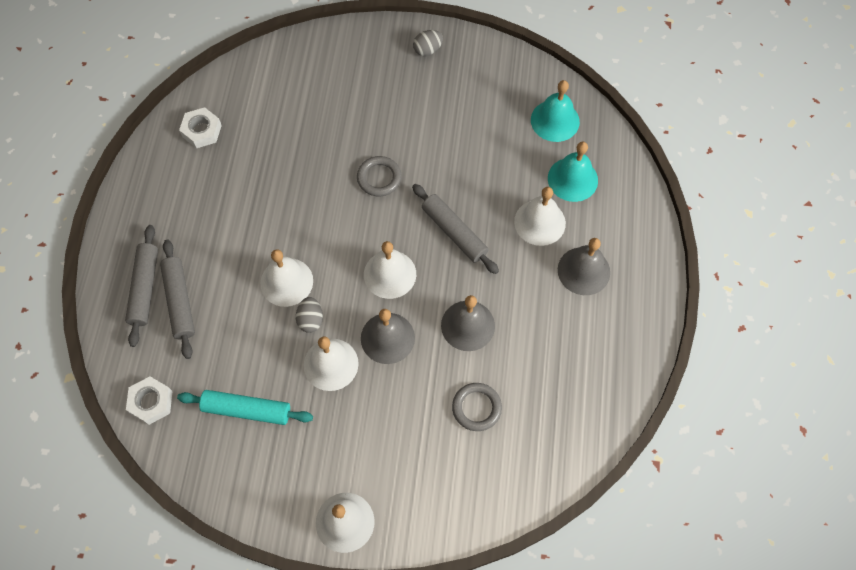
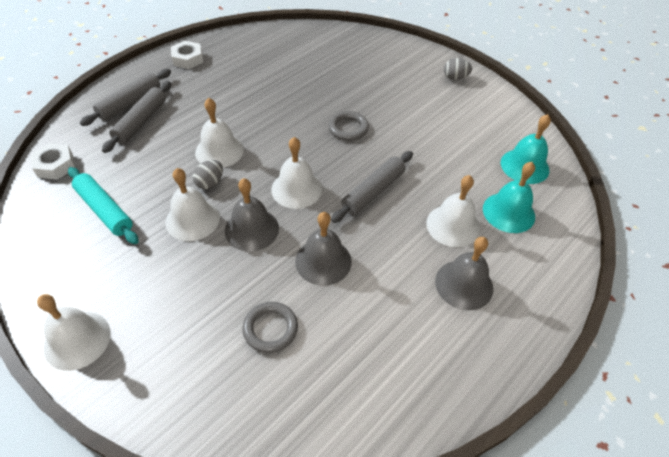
camera: 35 degrees right, 15 degrees down
white nut [179,107,222,148] -> white nut moved to [171,41,203,69]
grey rolling pin [412,184,499,274] -> grey rolling pin turned 45 degrees clockwise [331,151,413,223]

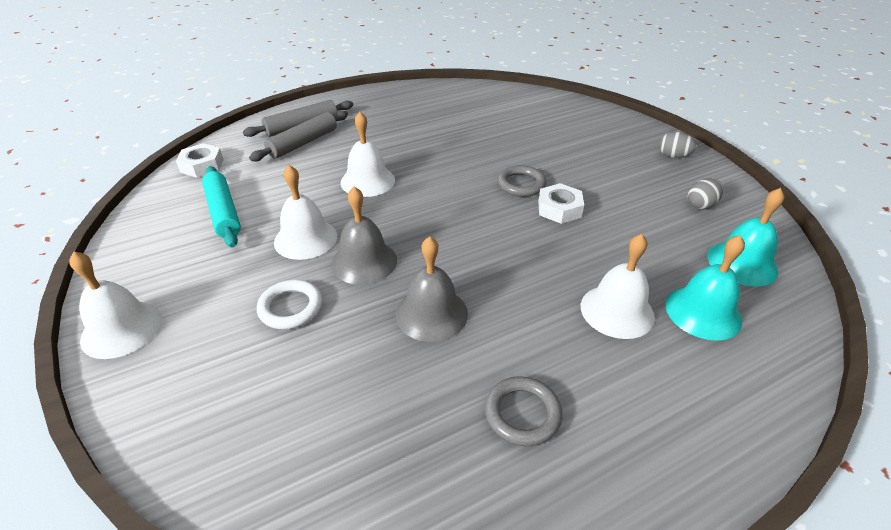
camera: 20 degrees right, 10 degrees down
white nut [171,41,203,69] -> white nut moved to [538,183,584,224]
grey egg [193,160,223,189] -> grey egg moved to [687,178,724,209]
grey ring [242,302,298,353] -> grey ring moved to [485,376,562,446]
white bell [271,137,322,209] -> none
grey rolling pin [331,151,413,223] -> none
grey bell [435,237,493,310] -> none
none -> white ring [257,280,322,329]

